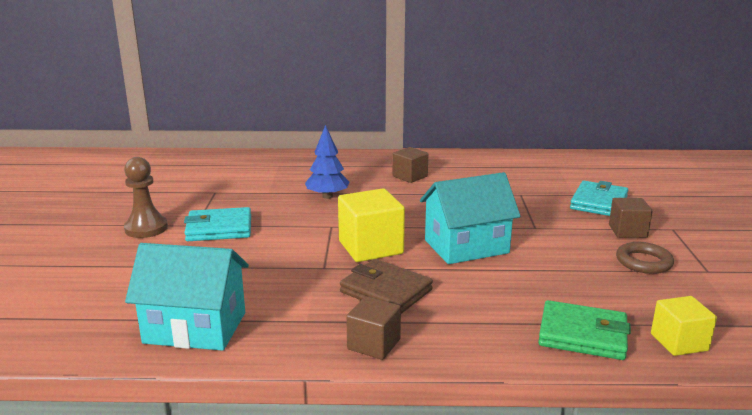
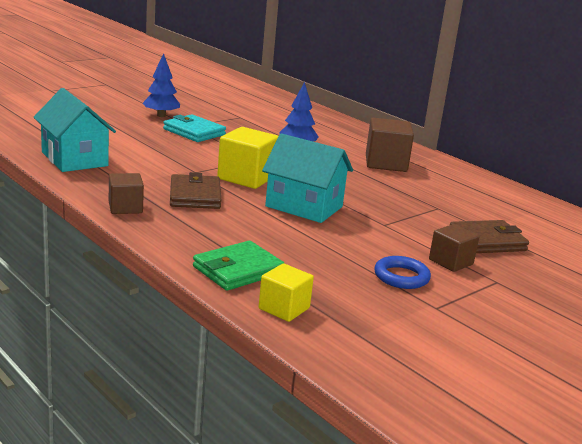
camera: 45 degrees right, 0 degrees up
brown pawn [124,157,168,238] -> blue tree [143,53,180,117]
brown cube [393,147,428,183] -> brown cube [366,118,414,172], size x1.61
green wallet [538,300,631,360] -> green wallet turned 75 degrees clockwise [193,241,285,291]
turquoise wallet [570,181,628,216] -> brown wallet [450,220,529,253]
brown ring [616,242,674,274] -> blue ring [374,256,431,289]

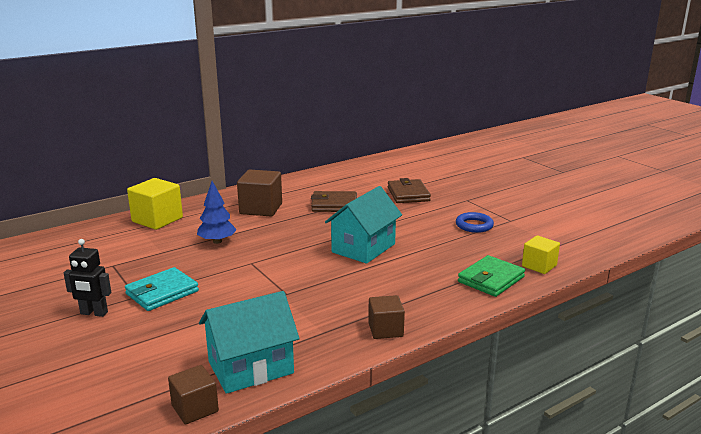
camera: 80 degrees left, 0 degrees up
blue tree [143,53,180,117] -> black robot [64,239,111,317]
brown wallet [170,172,221,209] -> brown wallet moved to [311,191,357,212]
green wallet [193,241,285,291] -> green wallet turned 75 degrees clockwise [458,255,525,297]
yellow cube [217,127,278,189] -> yellow cube moved to [127,178,183,230]
brown cube [429,224,479,272] -> brown cube moved to [168,365,219,425]

